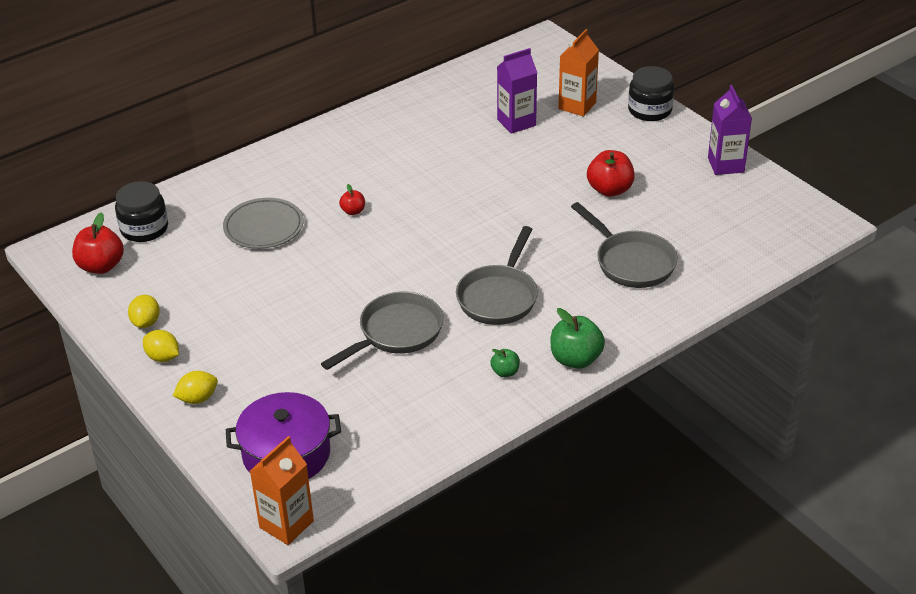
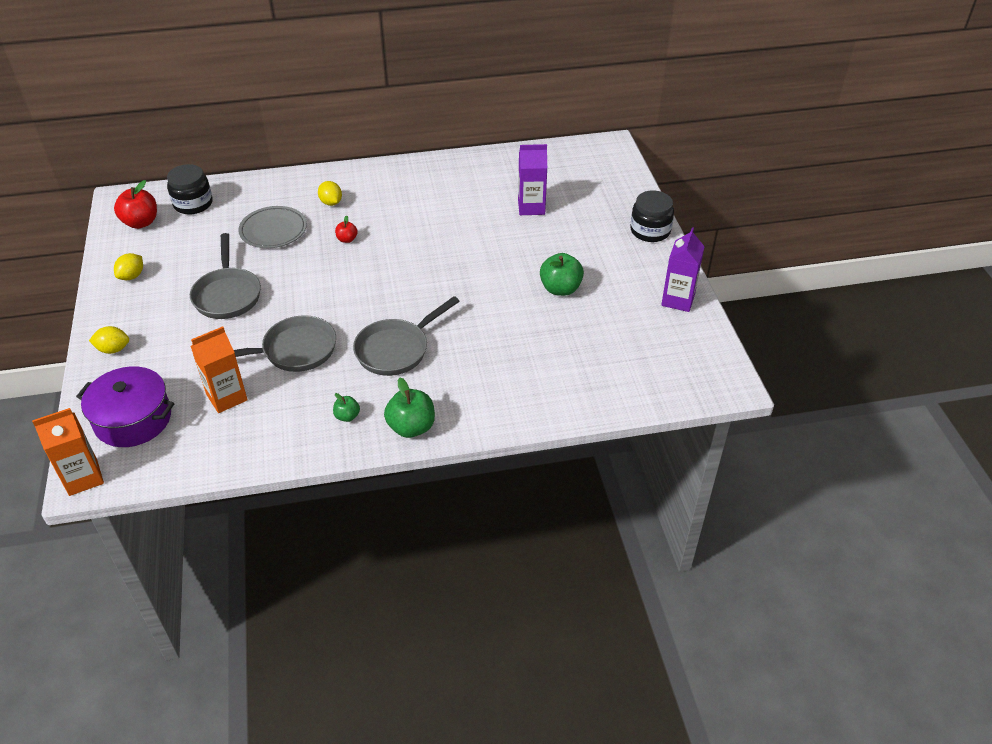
camera: 25 degrees right, 5 degrees up
yellow lemon [143,330,179,362] -> yellow lemon moved to [318,181,342,206]
orange carton [558,29,599,117] -> orange carton moved to [190,326,248,413]
grey pan [571,202,678,288] -> grey pan moved to [190,233,261,319]
red apple [587,150,635,197] -> green apple [540,253,584,296]

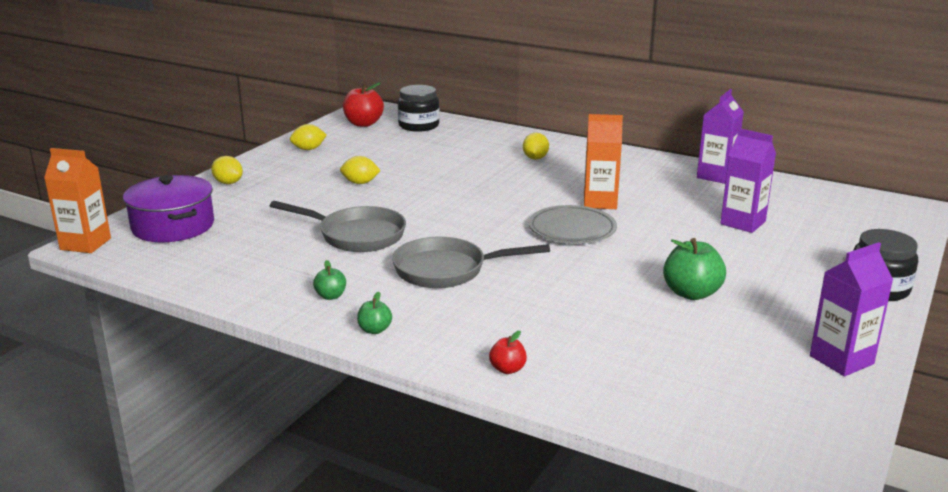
camera: 40 degrees right, 20 degrees down
grey pan [190,233,261,319] -> yellow lemon [340,156,381,184]
orange carton [190,326,248,413] -> orange carton moved to [584,114,623,209]
grey plate [238,206,307,248] -> grey plate moved to [528,205,617,244]
red apple [335,215,358,243] -> red apple moved to [489,331,527,374]
green apple [384,378,435,438] -> green apple [357,292,392,334], size x0.54
none -> purple carton [697,89,744,184]

